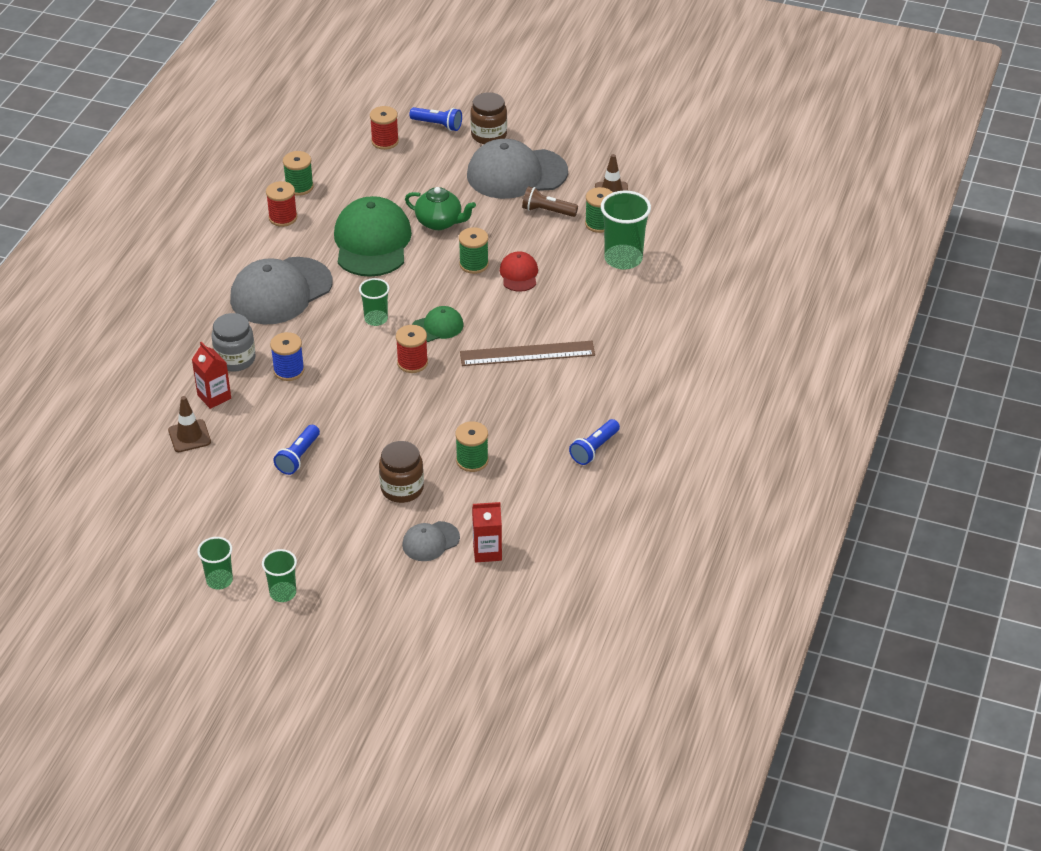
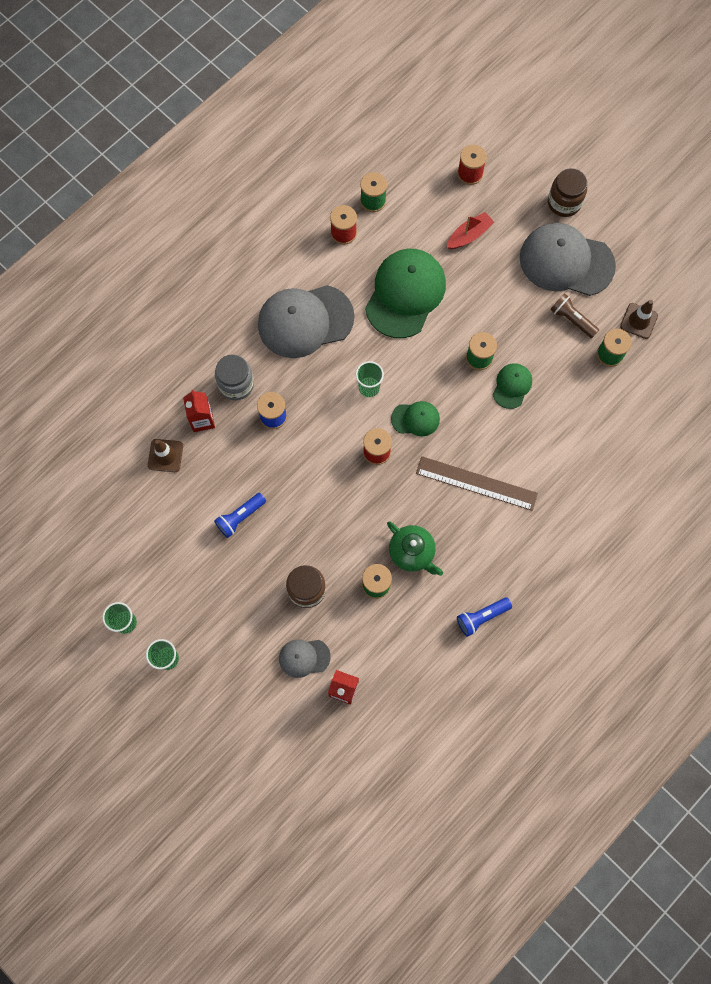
camera: 25 degrees right, 30 degrees up
green teapot [405,187,476,230] -> green teapot moved to [387,521,443,576]
blue flashlight [409,107,462,131] -> none
red cap [500,251,538,292] -> green cap [493,364,532,409]
green cup [601,190,651,269] -> none
none -> red boat [447,212,494,249]

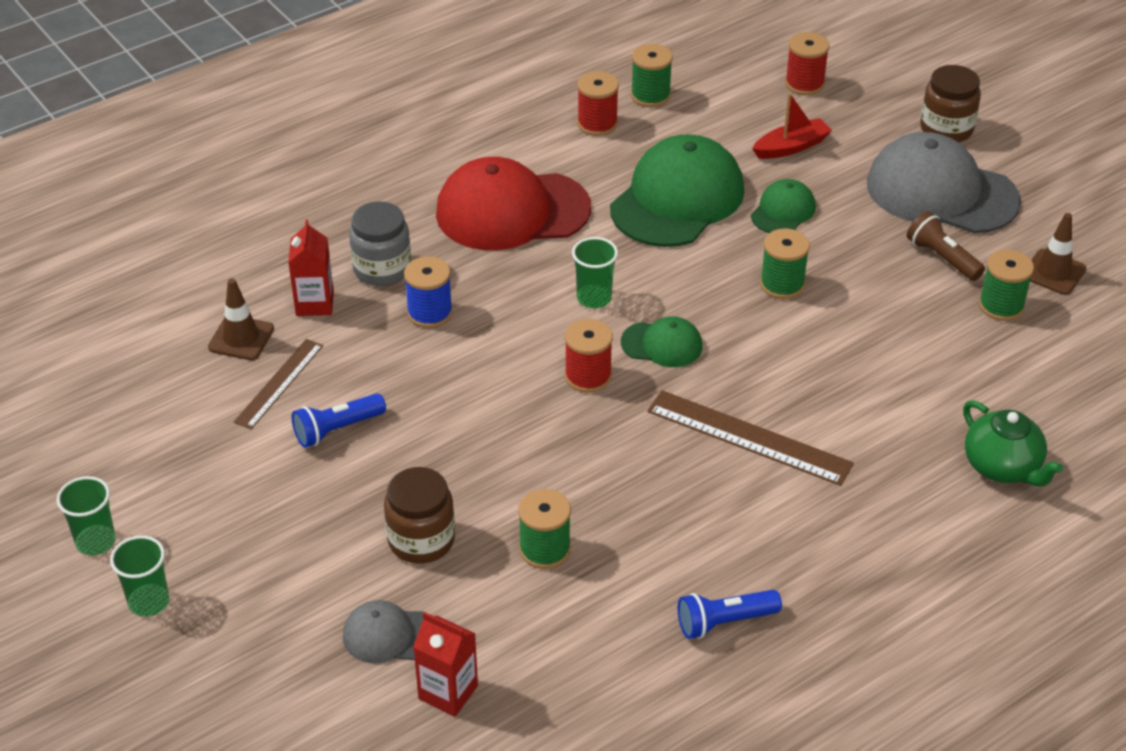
camera: 10 degrees right, 30 degrees down
grey cap [258,285,354,358] -> red cap [436,157,591,250]
green teapot [387,521,443,576] -> green teapot moved to [963,400,1063,487]
green cap [493,364,532,409] -> green cap moved to [751,179,816,233]
none -> brown ruler [234,339,323,429]

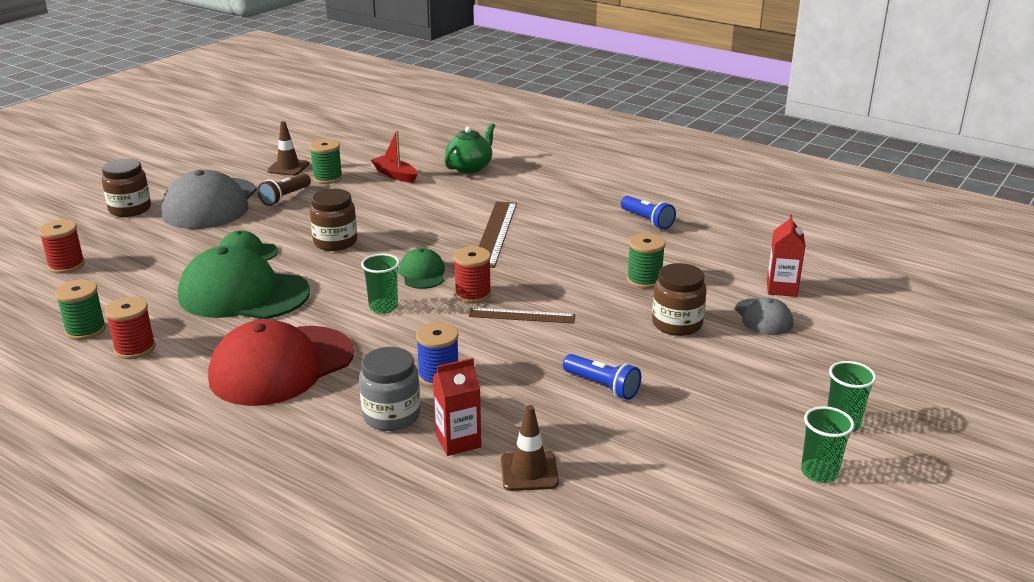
camera: 110 degrees left, 15 degrees down
brown ruler [234,339,323,429] -> brown ruler moved to [469,308,576,324]
red cap [436,157,591,250] -> red cap turned 75 degrees clockwise [208,319,354,406]
red boat [752,93,832,159] -> red boat moved to [371,130,418,183]
green spool [760,229,810,299] -> brown jar [310,189,357,251]

